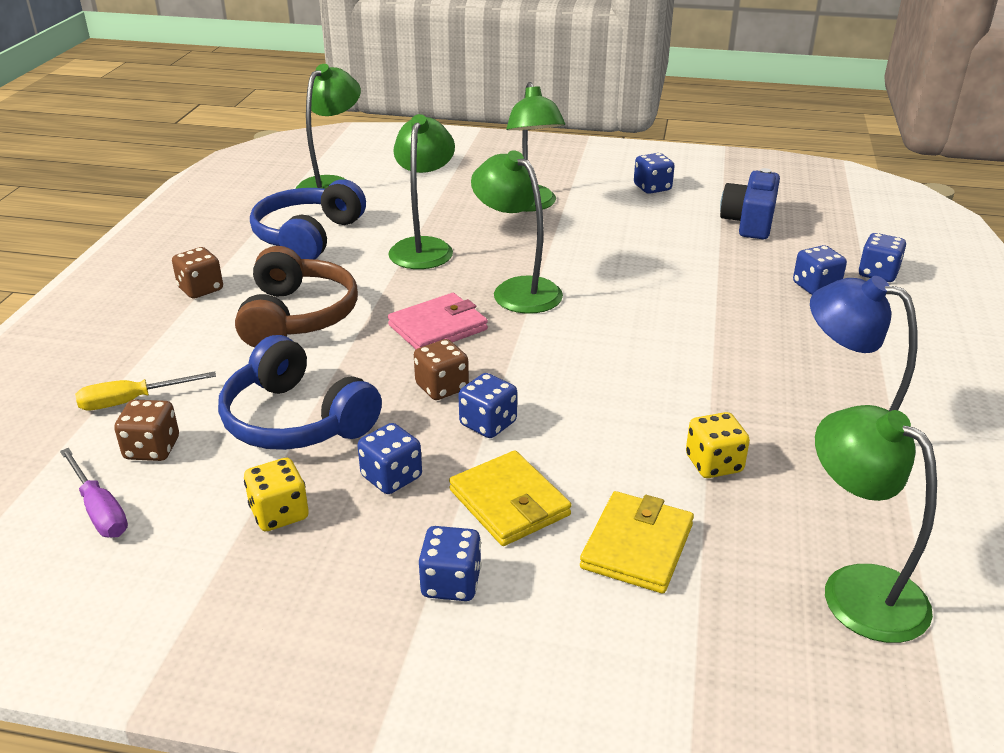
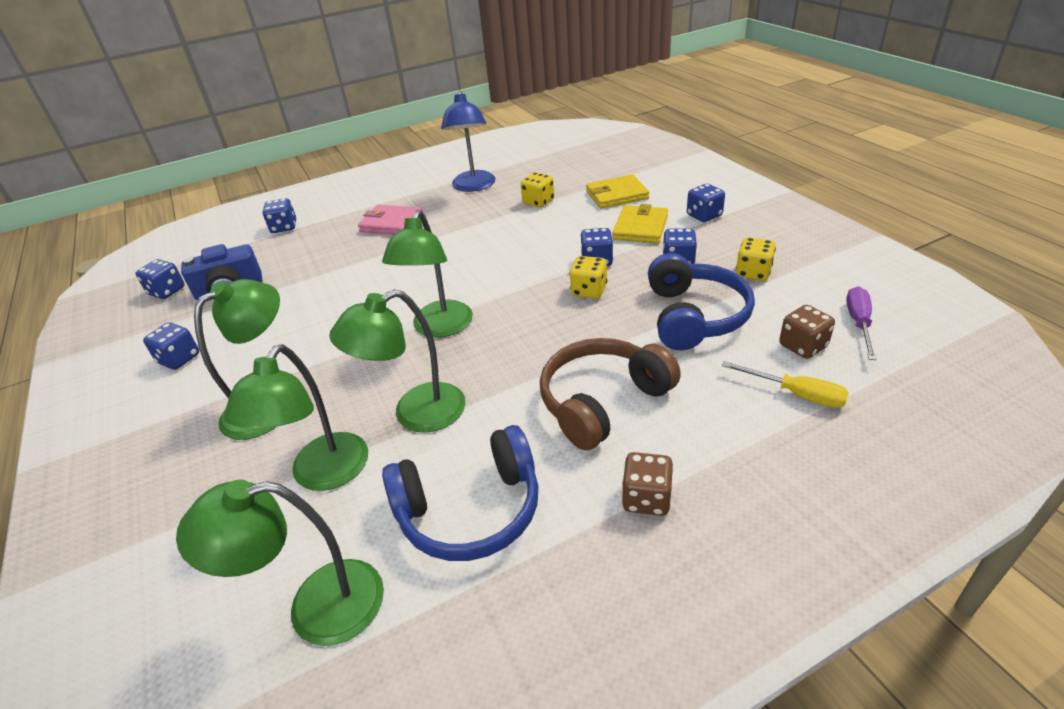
camera: 125 degrees left, 5 degrees up
pink wallet [388,293,488,349] -> pink wallet moved to [358,205,423,235]
brown dice [414,339,469,400] -> yellow dice [570,256,607,299]
blue dice [793,245,847,295] -> blue dice moved to [136,259,185,299]
green lamp [815,405,937,643] -> green lamp moved to [224,344,368,491]

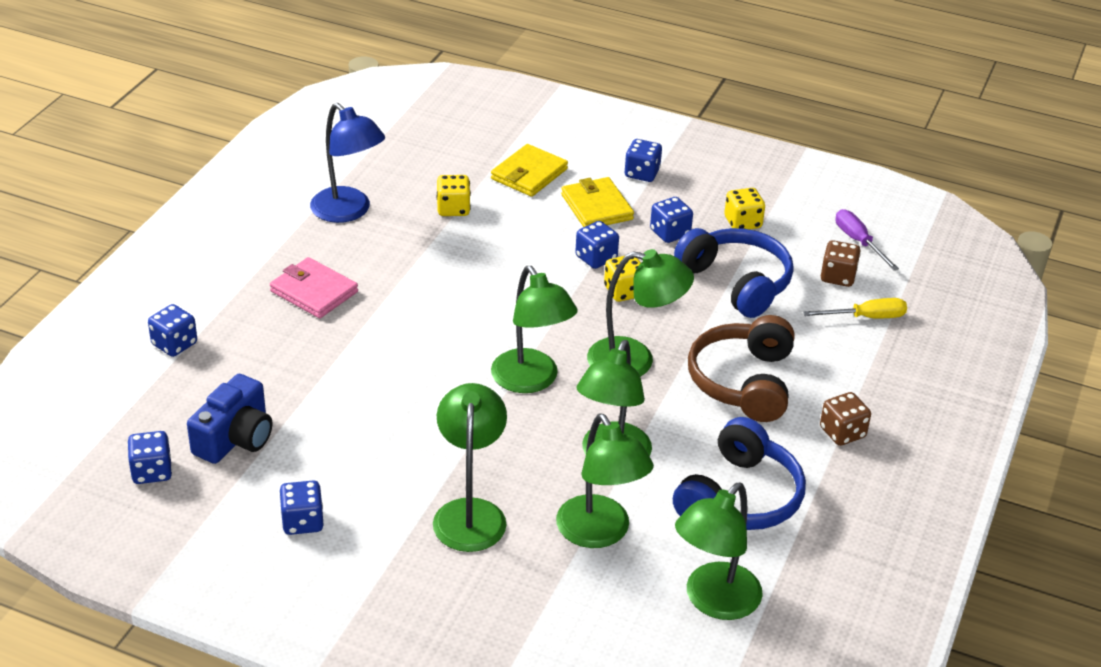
camera: 45 degrees left, 0 degrees up
pink wallet [358,205,423,235] -> pink wallet turned 60 degrees clockwise [270,257,358,318]
none -> green lamp [587,249,694,377]

